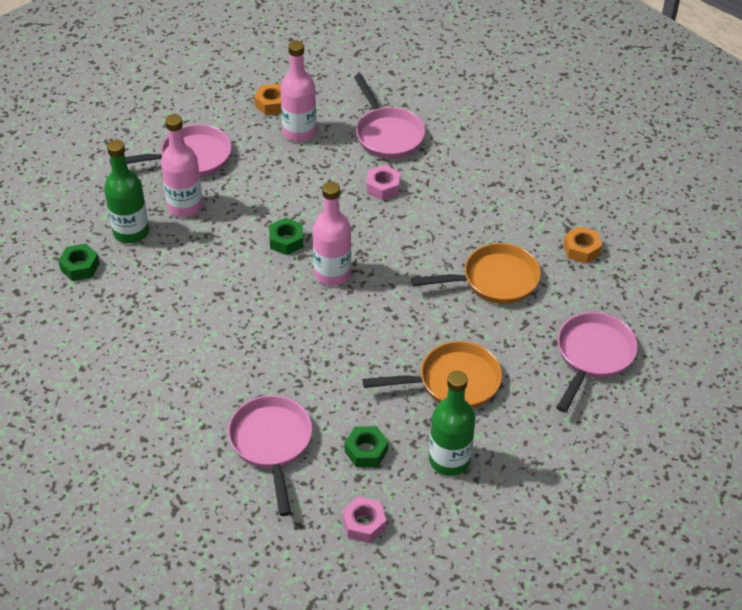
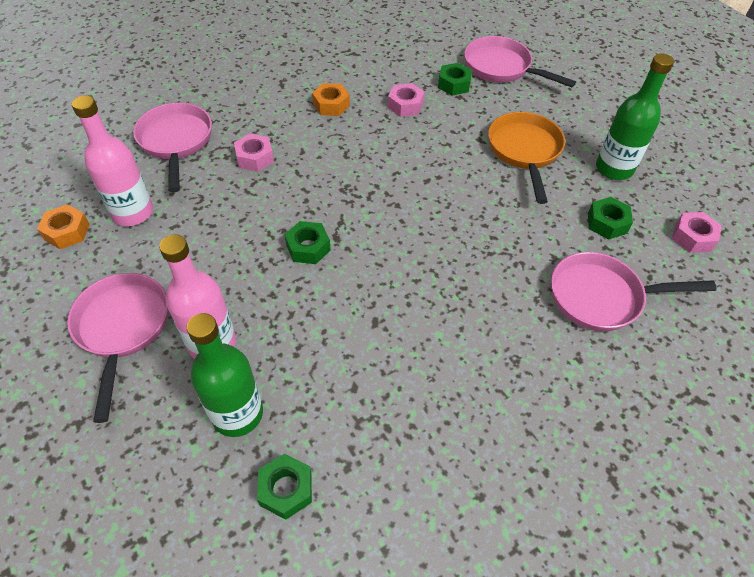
camera: 80 degrees left, 5 degrees up
pink bottle [313,182,351,286] -> none
pink pan [354,74,425,159] -> pink pan turned 90 degrees counterclockwise [133,103,212,192]
orange pan [411,243,541,304] -> pink nut [388,83,425,117]
orange nut [563,226,602,264] -> orange nut moved to [312,83,350,116]
none -> green nut [438,63,472,96]

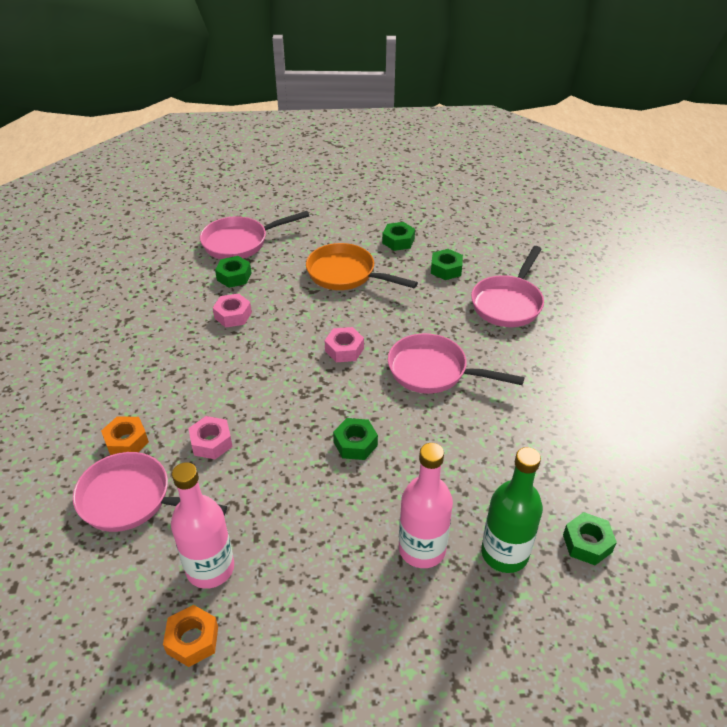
camera: 60 degrees left, 10 degrees down
pink pan [67,273,168,423] -> pink pan moved to [388,333,524,394]
orange nut [312,83,350,116] -> orange nut moved to [101,416,149,455]
green bottle [596,53,674,180] -> green nut [382,222,415,251]
pink nut [672,212,722,253] -> pink nut moved to [325,327,364,362]

